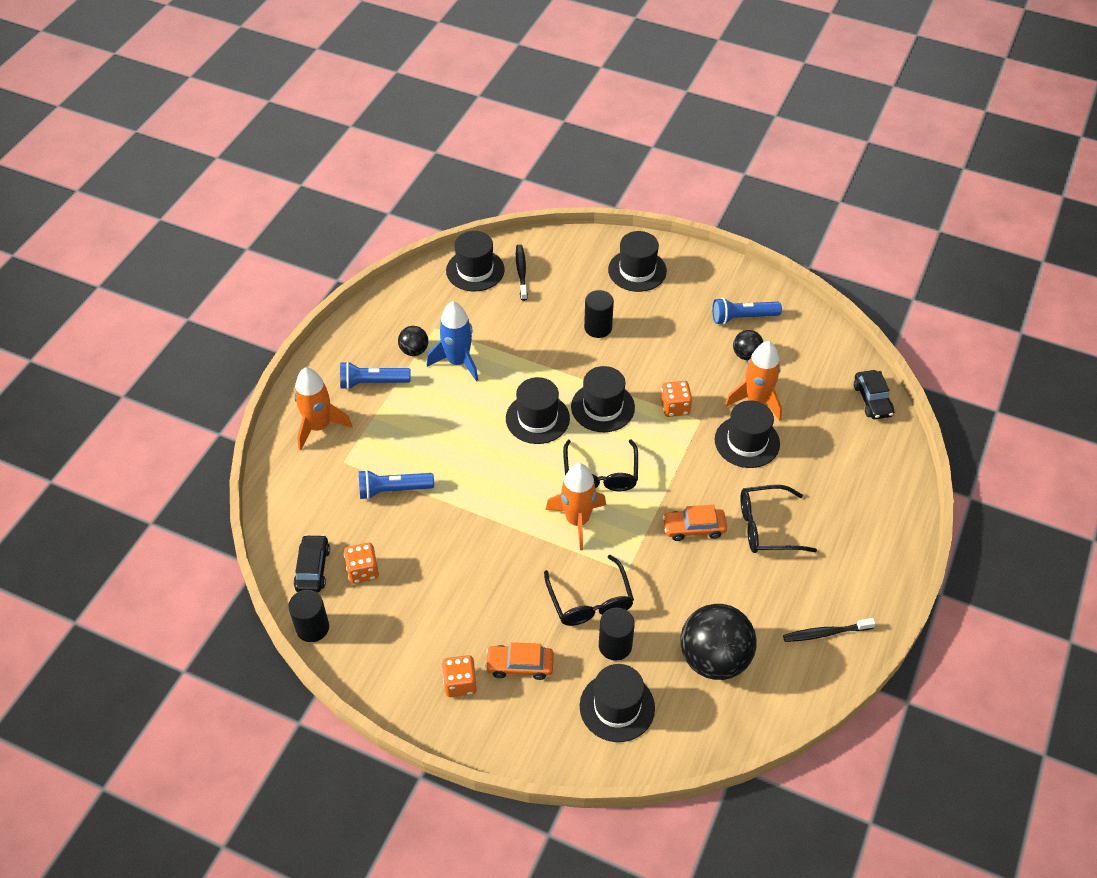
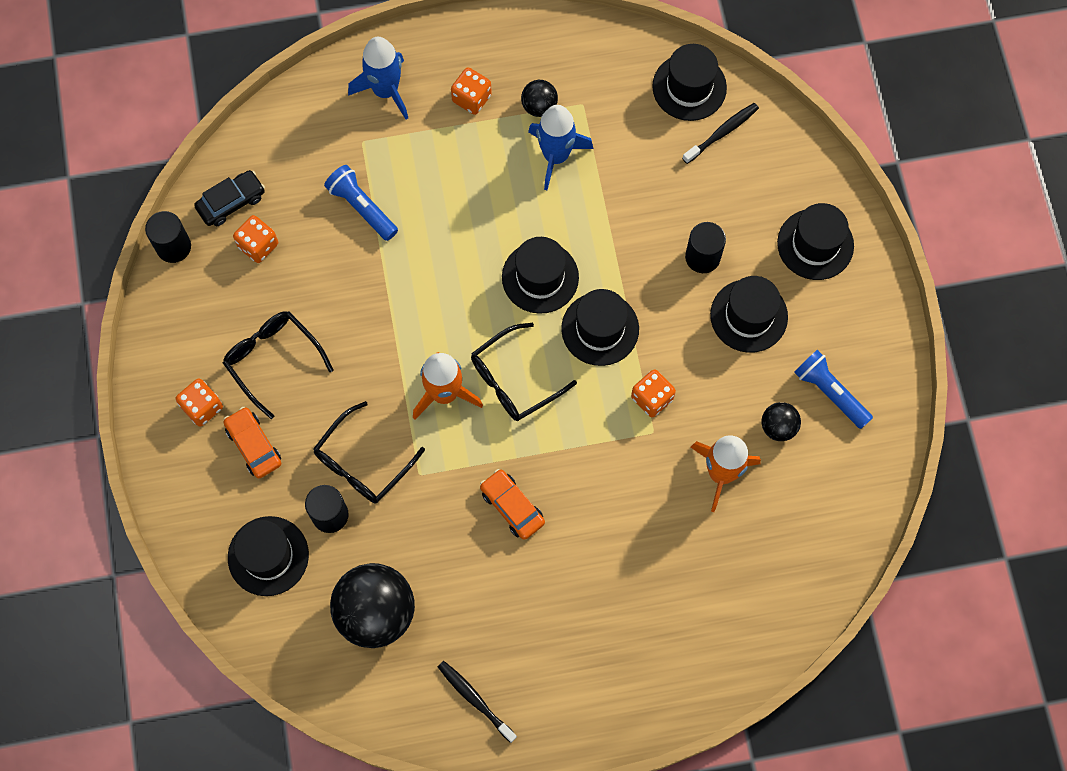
camera: 55 degrees right, 20 degrees up
orange rocket [294,367,352,450] -> blue rocket [348,37,408,120]
blue flashlight [340,361,411,390] -> orange dice [451,67,492,115]
black hat [715,400,780,468] -> black hat moved to [710,276,788,353]
black glasses [740,485,817,553] -> black glasses moved to [223,311,333,419]
black car [854,370,894,419] -> none

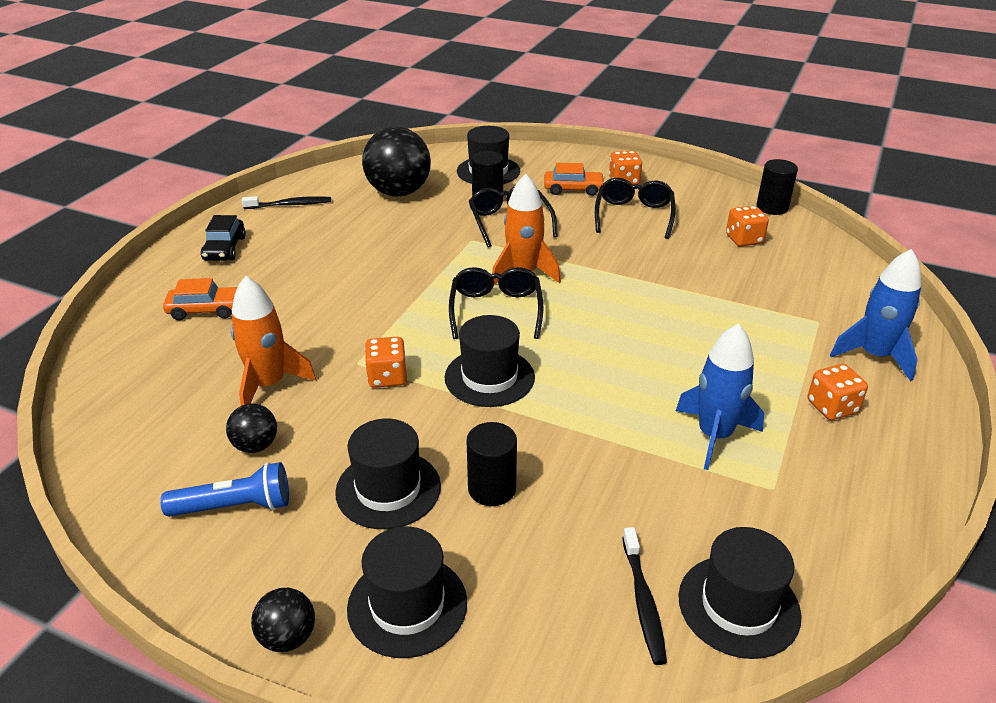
camera: 125 degrees right, 35 degrees down
black car [194,170,265,226] -> black car moved to [201,215,246,261]
black glasses [223,311,333,419] -> black glasses turned 75 degrees counterclockwise [595,178,676,239]
blue flashlight [324,165,398,241] -> none
orange car [480,469,545,540] -> orange car moved to [163,278,237,320]
black hat [502,237,579,314] -> none
black ball [521,80,558,117] -> black ball moved to [251,588,315,652]

